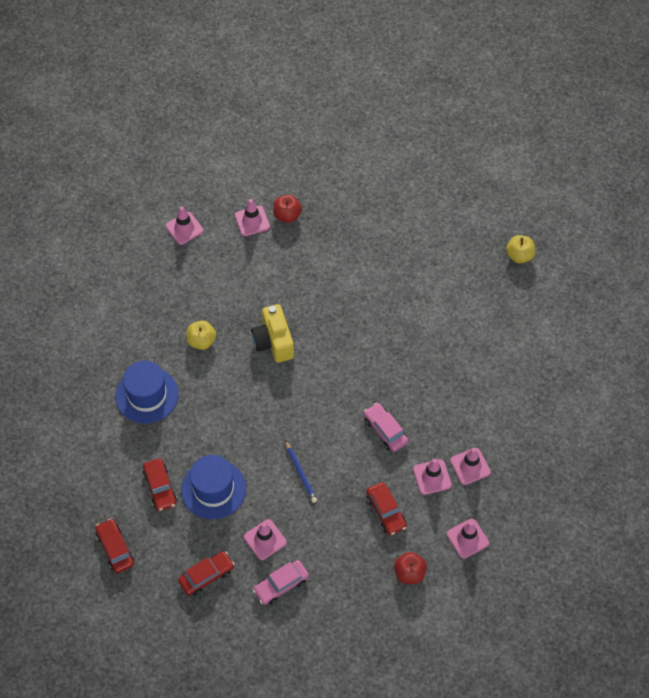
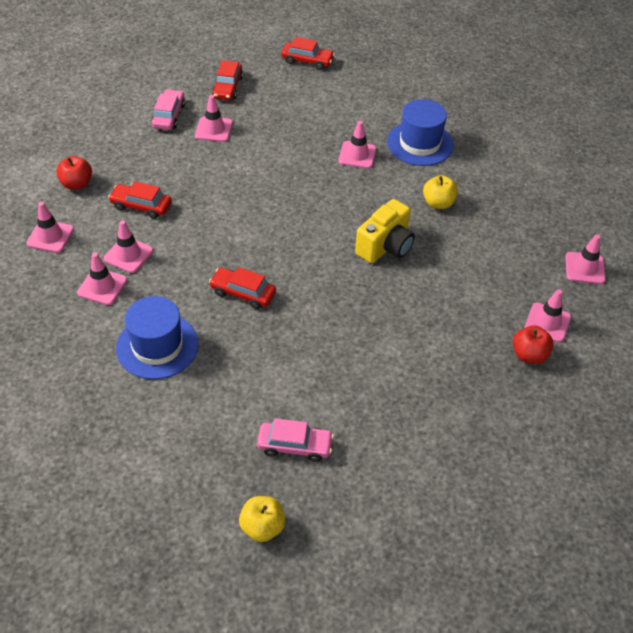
camera: 130 degrees right, 10 degrees down
red car [143,458,177,511] -> red car moved to [209,267,276,309]
blue hat [181,455,246,519] -> blue hat moved to [116,296,198,380]
yellow camera [251,304,294,363] -> yellow camera turned 105 degrees clockwise [355,199,415,263]
blue pencil [285,440,317,503] -> none
pink car [364,403,409,452] -> pink car moved to [257,418,334,462]
none -> pink traffic cone [338,121,376,169]

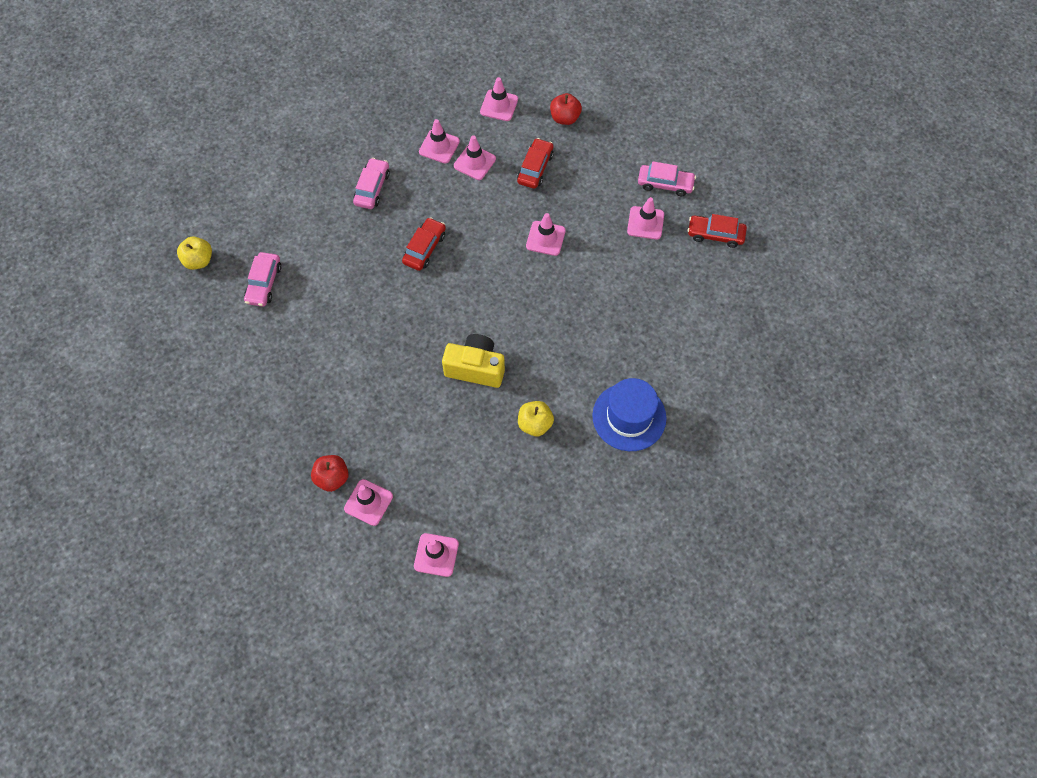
camera: 95 degrees right, 15 degrees up
blue hat [116,296,198,380] -> pink car [353,158,390,209]
red car [281,37,335,70] -> none
pink traffic cone [338,121,376,169] -> pink traffic cone moved to [526,213,566,256]
yellow camera [355,199,415,263] -> yellow camera turned 150 degrees clockwise [442,334,505,388]

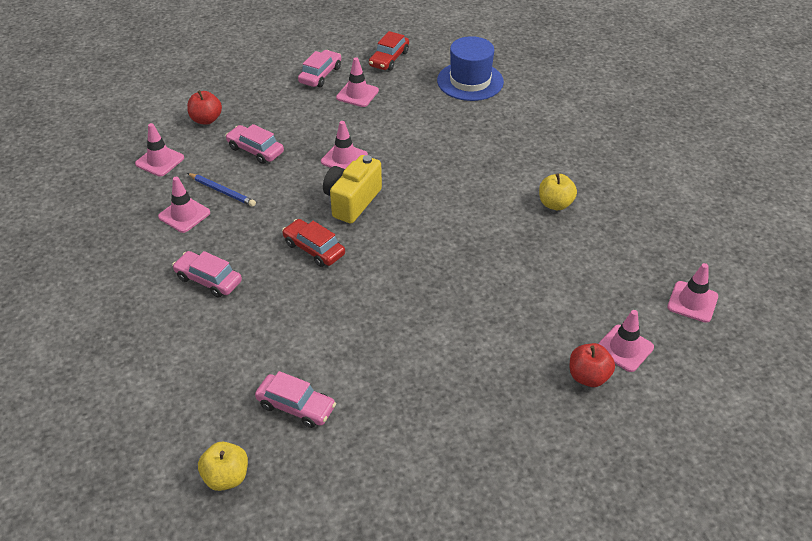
camera: 75 degrees left, 20 degrees down
yellow camera [442,334,505,388] -> yellow camera moved to [323,155,382,223]
pink traffic cone [454,135,496,180] -> blue pencil [187,173,256,207]
red car [517,138,554,189] -> pink car [225,124,284,164]
blue hat [592,378,667,451] -> blue hat moved to [437,36,504,101]

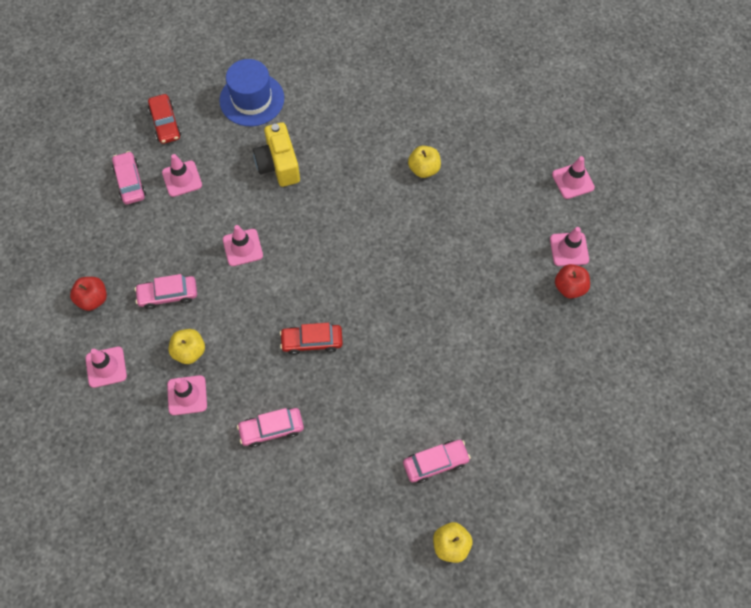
camera: 45 degrees left, 20 degrees up
blue pencil [187,173,256,207] -> yellow apple [168,329,205,364]
yellow camera [323,155,382,223] -> yellow camera moved to [253,122,300,187]

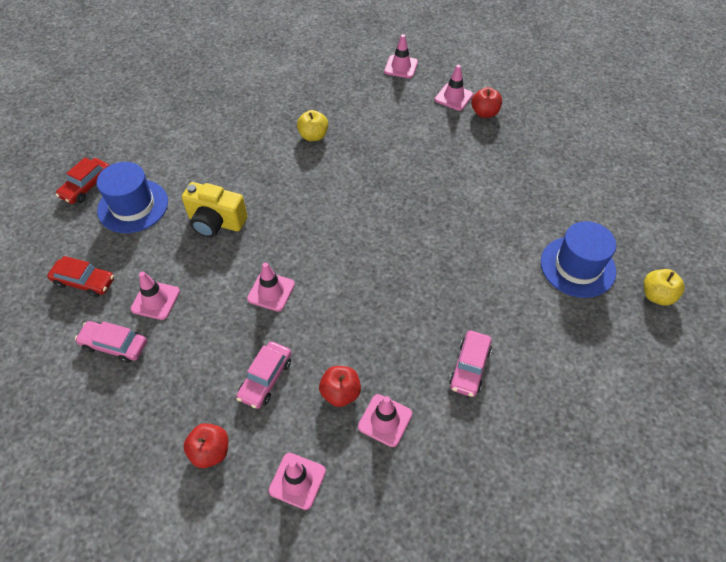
camera: 55 degrees left, 10 degrees down
yellow apple [168,329,205,364] -> red apple [319,366,361,407]
red car [280,323,343,355] -> red car moved to [56,157,110,204]
pink car [403,440,471,483] -> blue hat [541,221,616,298]

